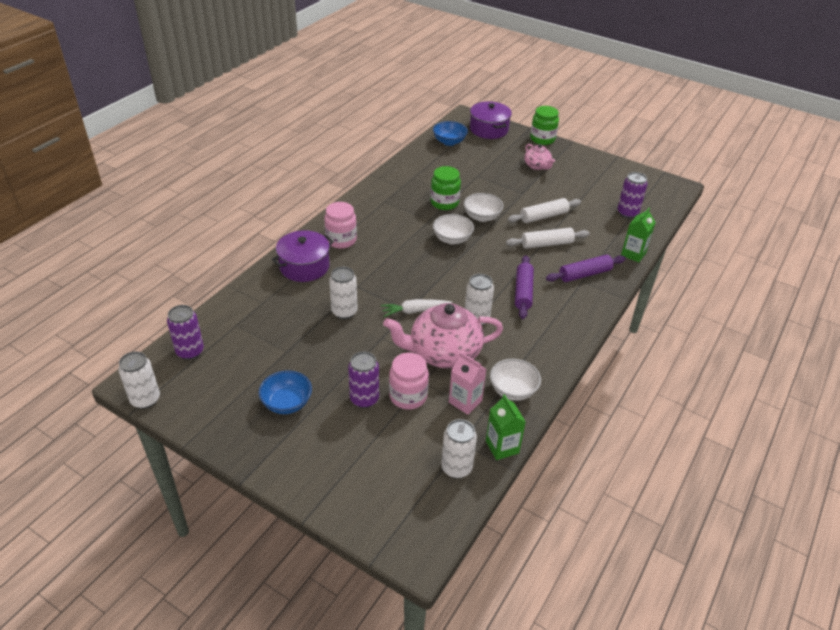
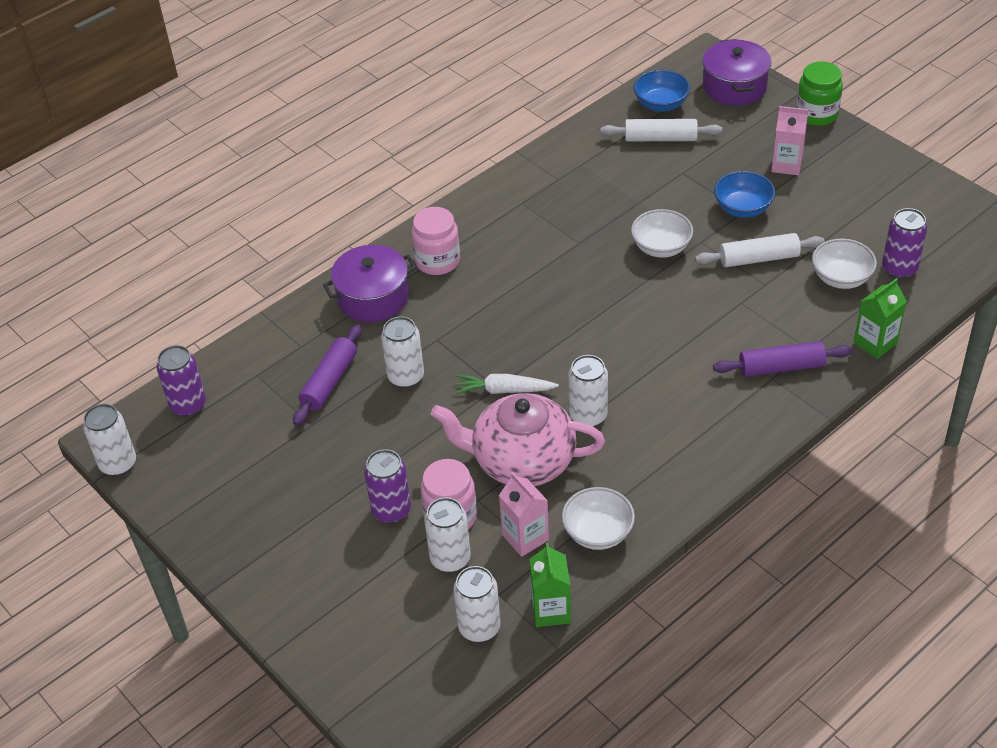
camera: 20 degrees right, 5 degrees up
blue bowl [259,370,312,414] -> blue bowl moved to [714,171,775,218]
green jar [431,166,461,210] -> none
white bowl [433,214,474,244] -> white bowl moved to [812,239,877,289]
white rolling pin [506,227,590,249] -> white rolling pin moved to [600,119,722,141]
purple rolling pin [515,255,534,319] -> purple rolling pin moved to [293,324,362,426]
pink teapot [524,144,555,170] -> pink carton [771,106,808,175]
none -> white can [424,497,471,573]

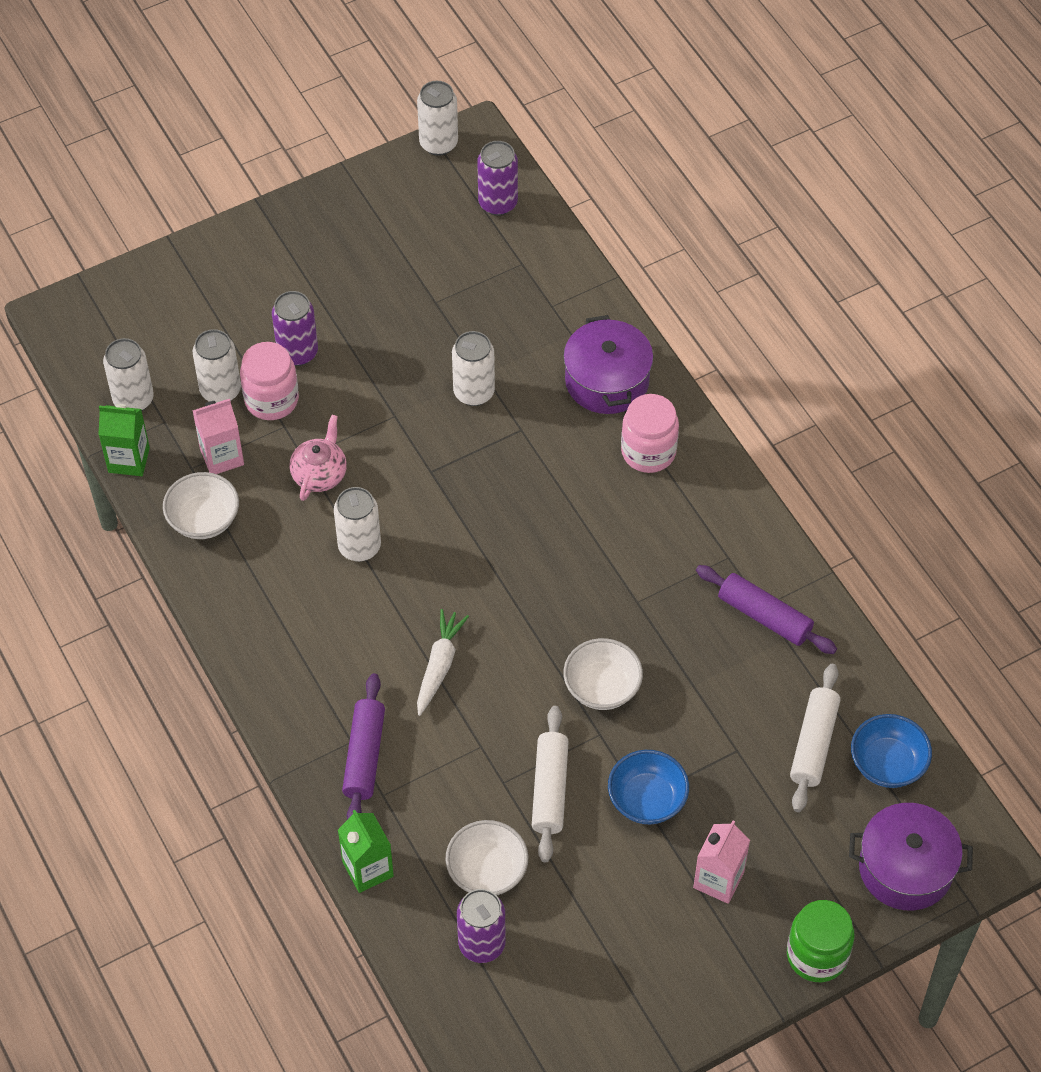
camera: 100 degrees right, 10 degrees up
purple rolling pin [293,324,362,426] -> purple rolling pin moved to [696,565,837,654]
pink teapot [431,393,605,486] -> pink teapot [289,415,347,501], size x0.51
white carrot [455,374,559,394] -> white carrot moved to [417,609,469,716]

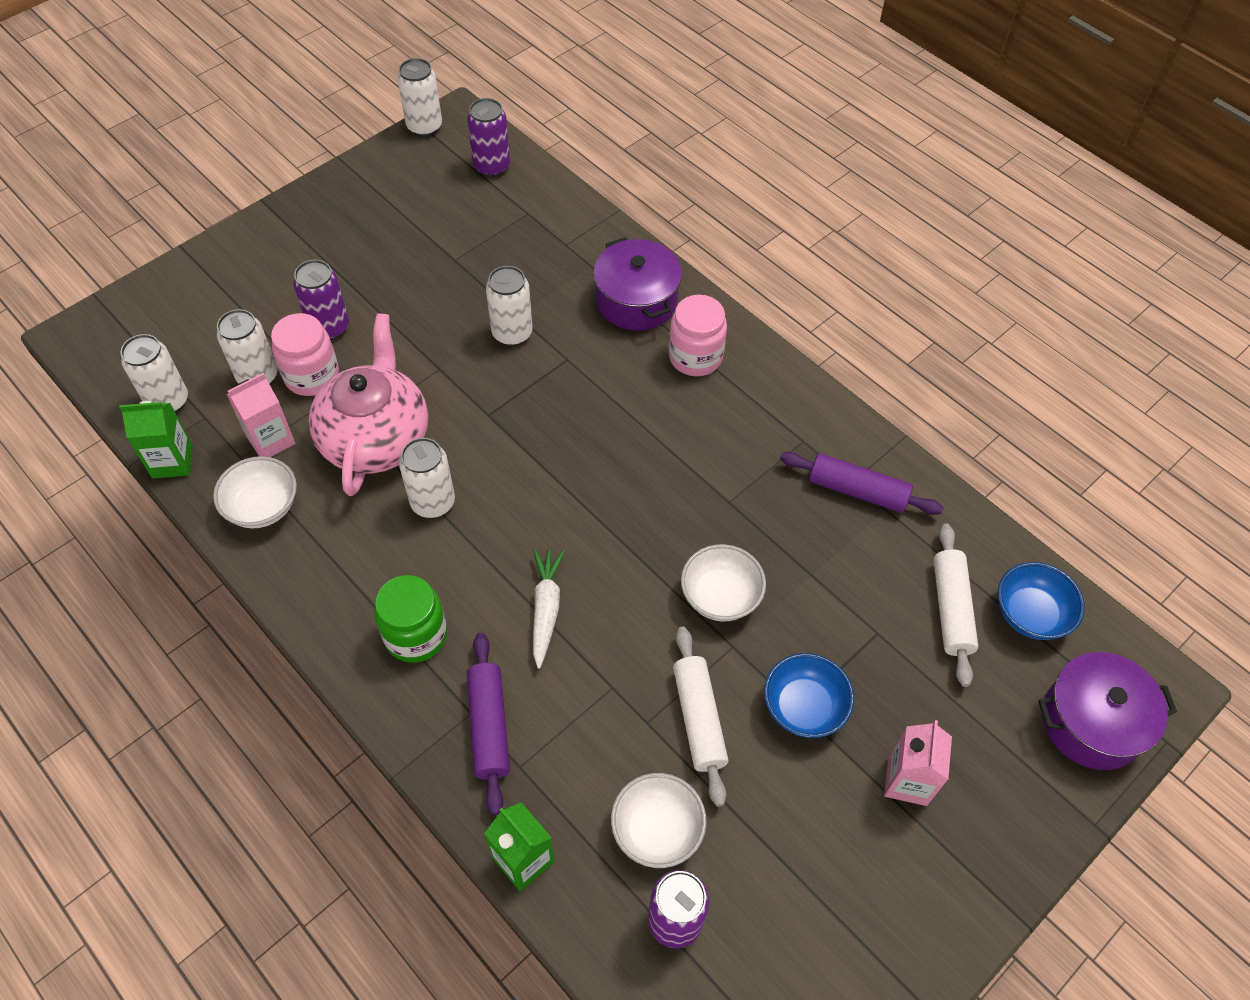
camera: 15 degrees left, 0 degrees up
pink teapot [289,415,347,501] -> pink teapot [308,313,428,496], size x1.95
green jar [787,900,855,982] -> green jar moved to [374,575,447,663]

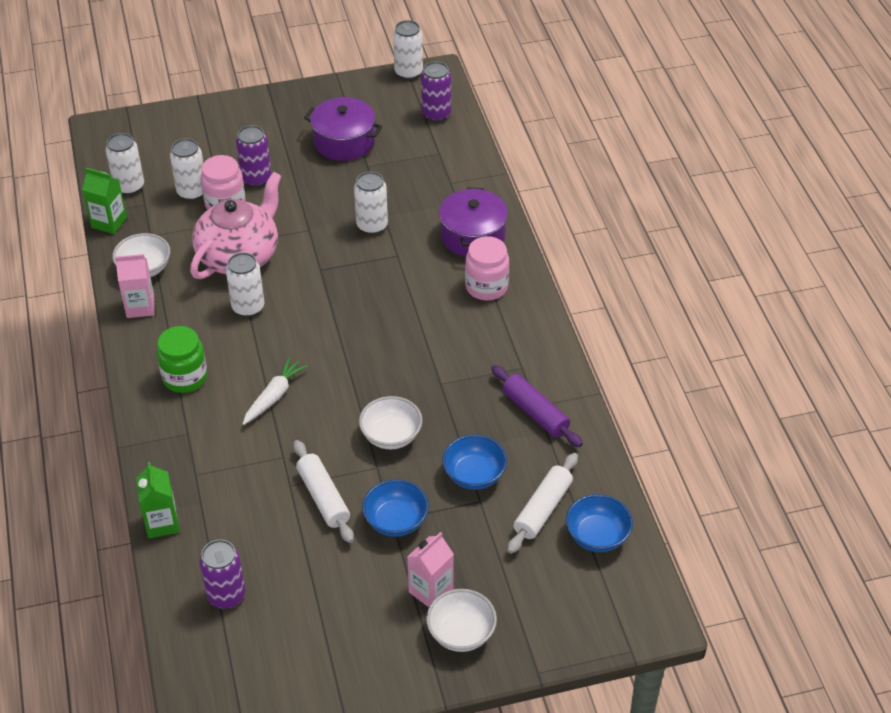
camera: 30 degrees right, 10 degrees down
pink carton [227,373,295,457] -> pink carton moved to [115,254,155,318]
purple rolling pin [467,633,510,815] -> none
white bowl [611,773,707,868] -> white bowl moved to [426,589,497,652]
white rolling pin [673,627,728,807] -> white rolling pin turned 45 degrees counterclockwise [293,440,354,543]
purple pot [1038,652,1177,770] -> purple pot moved to [304,97,382,161]
none -> blue bowl [442,435,507,490]

